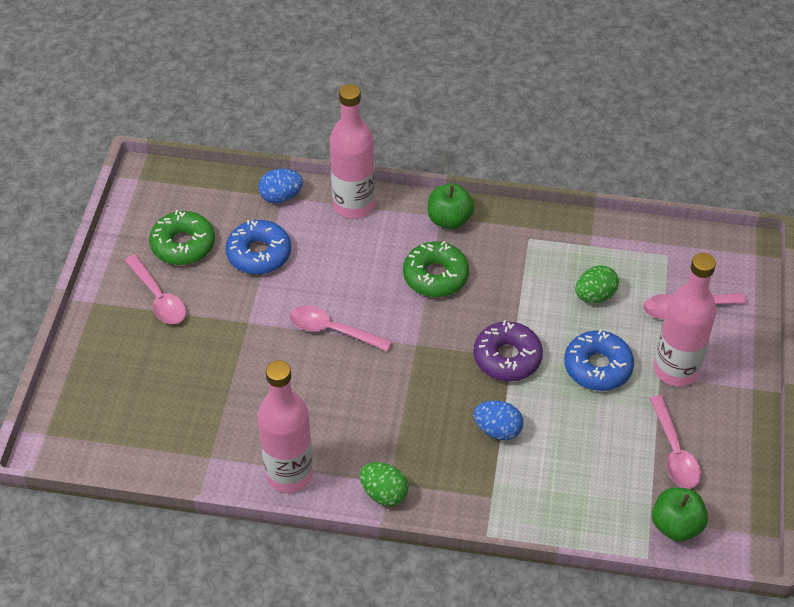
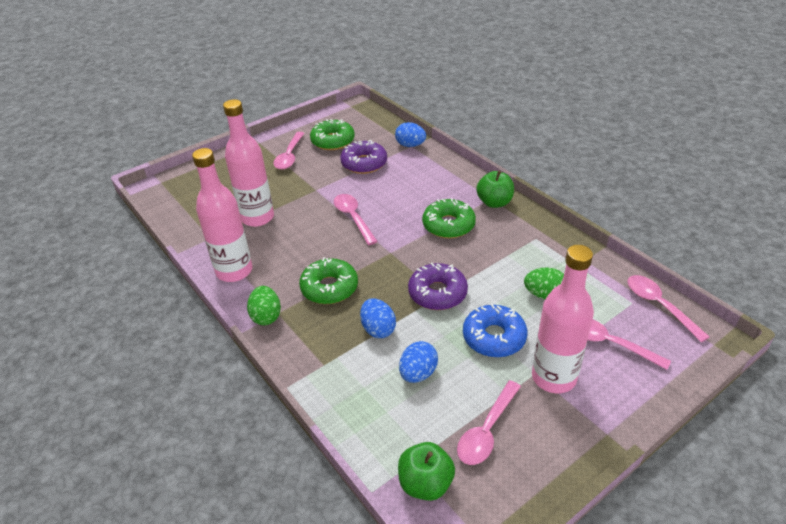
camera: 45 degrees right, 10 degrees down
blue donut [226,220,291,274] -> purple donut [340,140,387,174]
pink bottle [329,84,375,218] -> pink bottle moved to [223,99,274,227]
none -> green donut [299,257,358,304]
none -> blue egg [399,341,438,383]
none -> pink spoon [627,275,710,342]

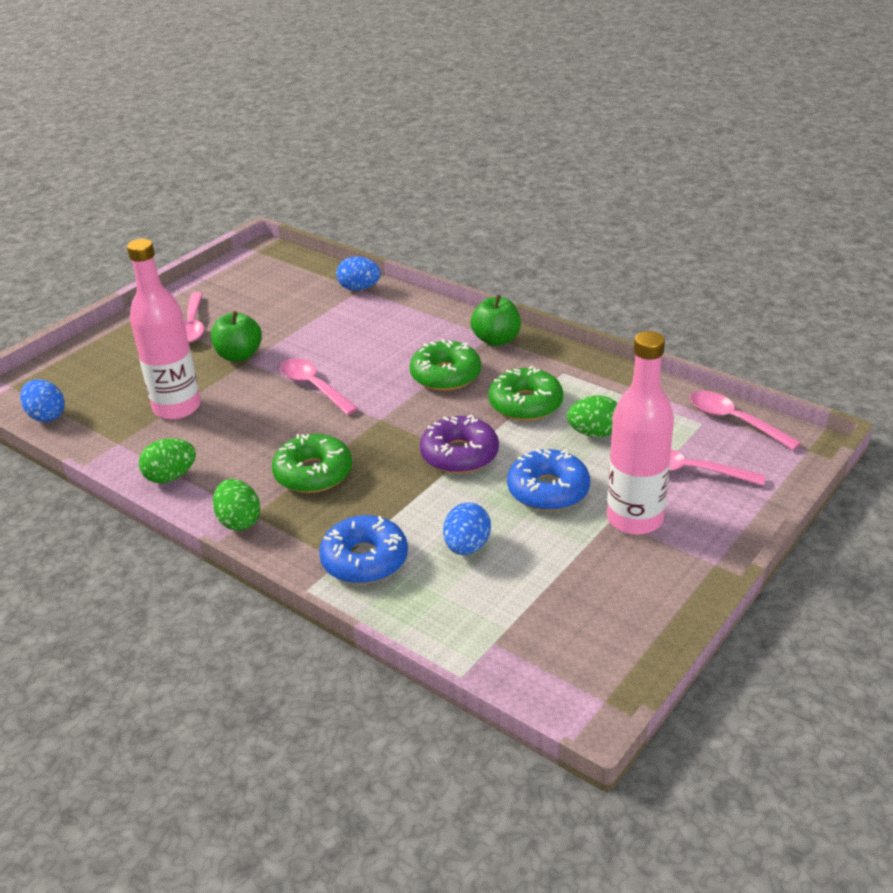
camera: 15 degrees left, 5 degrees down
pink bottle [192,148,253,282] -> green egg [139,438,196,483]
green donut [310,119,355,150] -> green donut moved to [488,366,563,421]
purple donut [340,140,387,174] -> none
blue egg [360,298,396,338] -> blue egg moved to [20,379,65,422]
green apple [398,442,455,501] -> green apple moved to [211,311,262,362]
pink spoon [457,380,521,465] -> none
none -> blue donut [319,515,408,584]

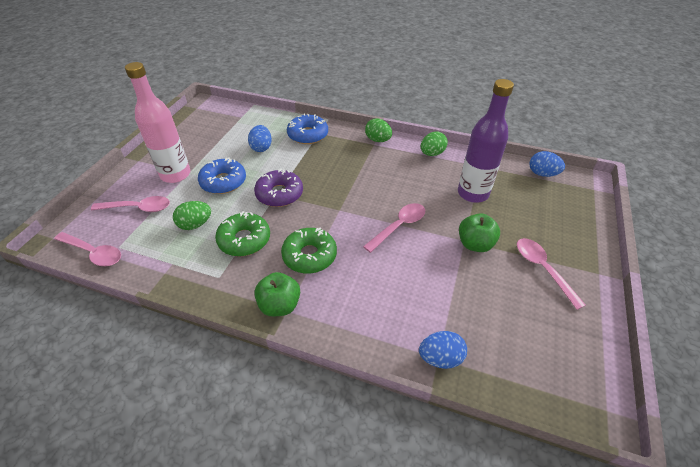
camera: 160 degrees right, 10 degrees up
pink bottle [127,239,201,419] -> purple bottle [458,79,514,203]
green donut [272,434,352,493] -> none
pink spoon [280,358,359,415] -> pink spoon turned 75 degrees counterclockwise [363,203,425,253]

